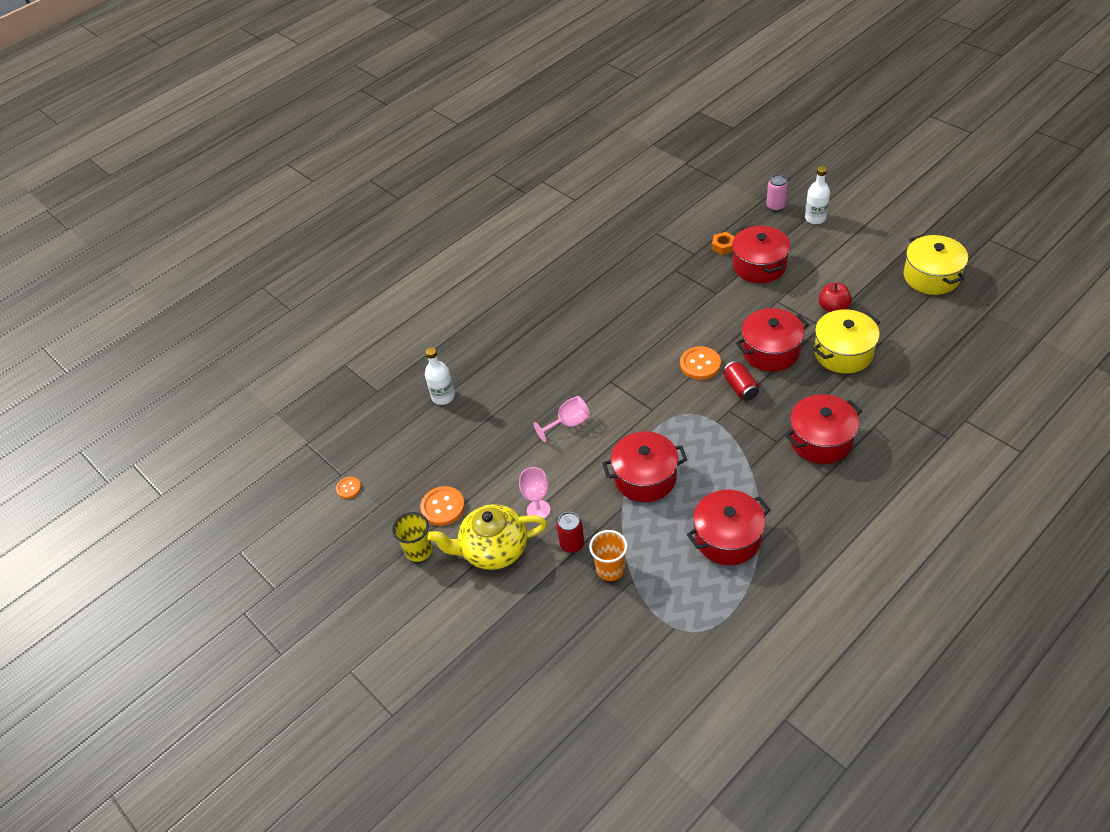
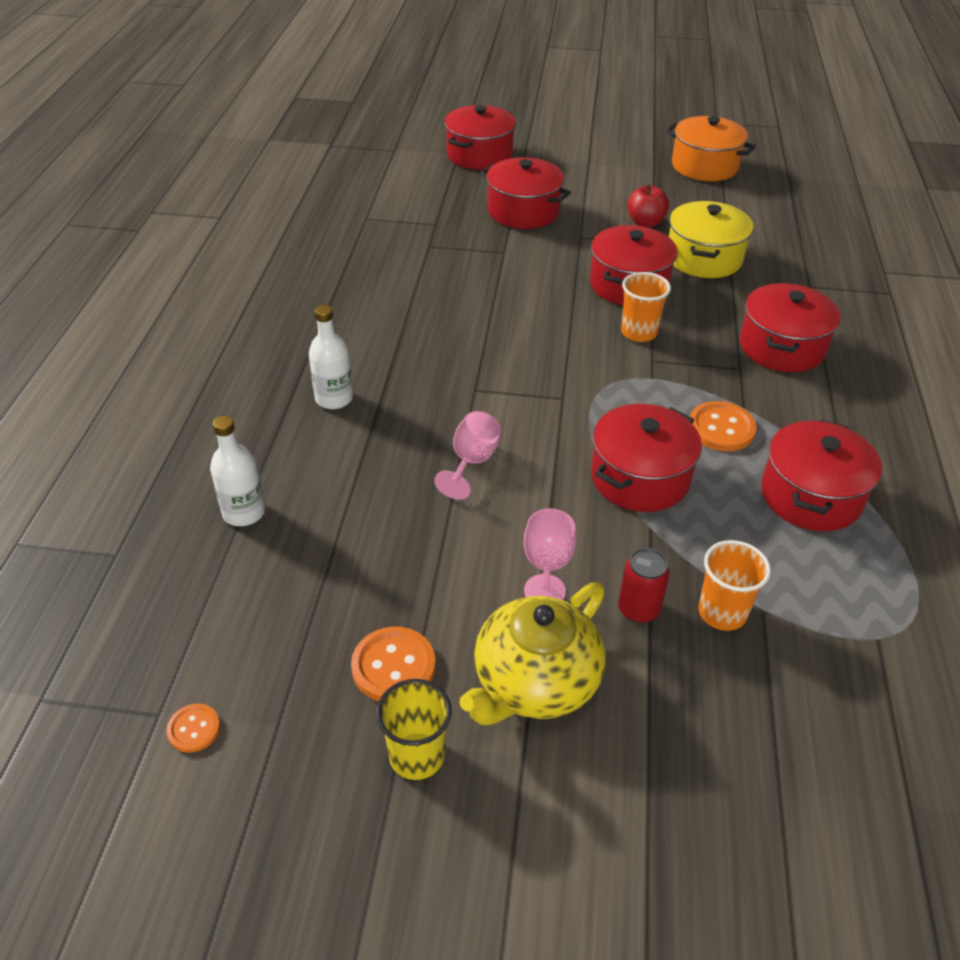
camera: 45 degrees left, 5 degrees down
orange button [680,346,721,380] -> orange button moved to [690,401,756,451]
orange nut [712,232,735,255] -> none
red can [723,361,759,401] -> orange cup [621,272,671,342]
pink can [766,174,788,212] -> red pot [444,105,516,170]
white bottle [805,166,830,224] -> white bottle moved to [309,305,353,409]
yellow pot [904,234,968,295] -> orange pot [666,116,756,181]

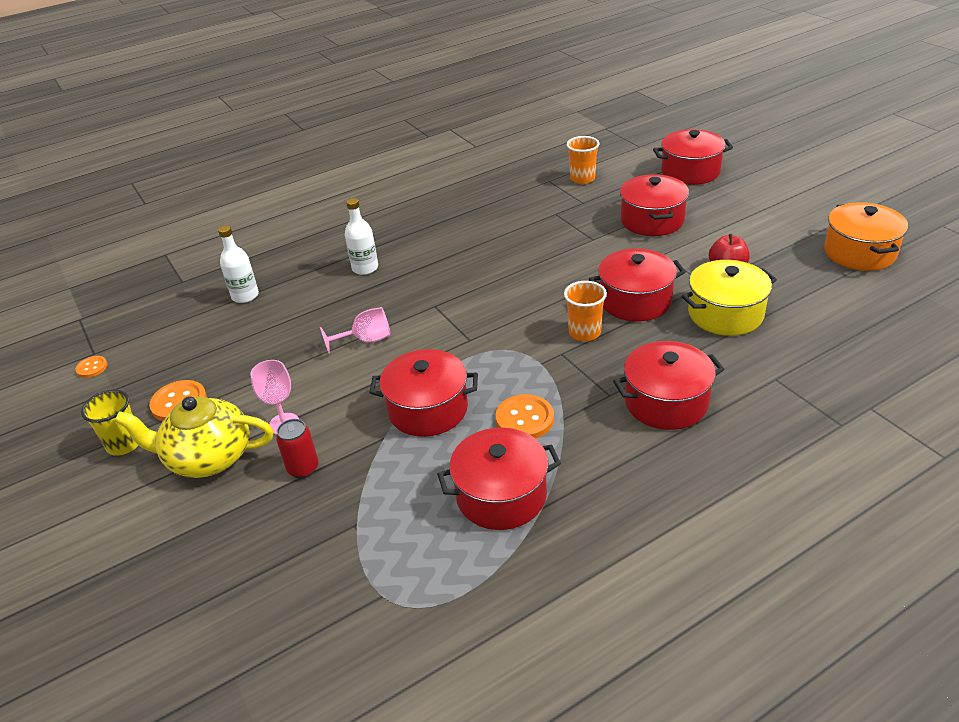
camera: 55 degrees right, 5 degrees down
orange cup [698,540,771,631] -> orange cup moved to [567,136,599,184]

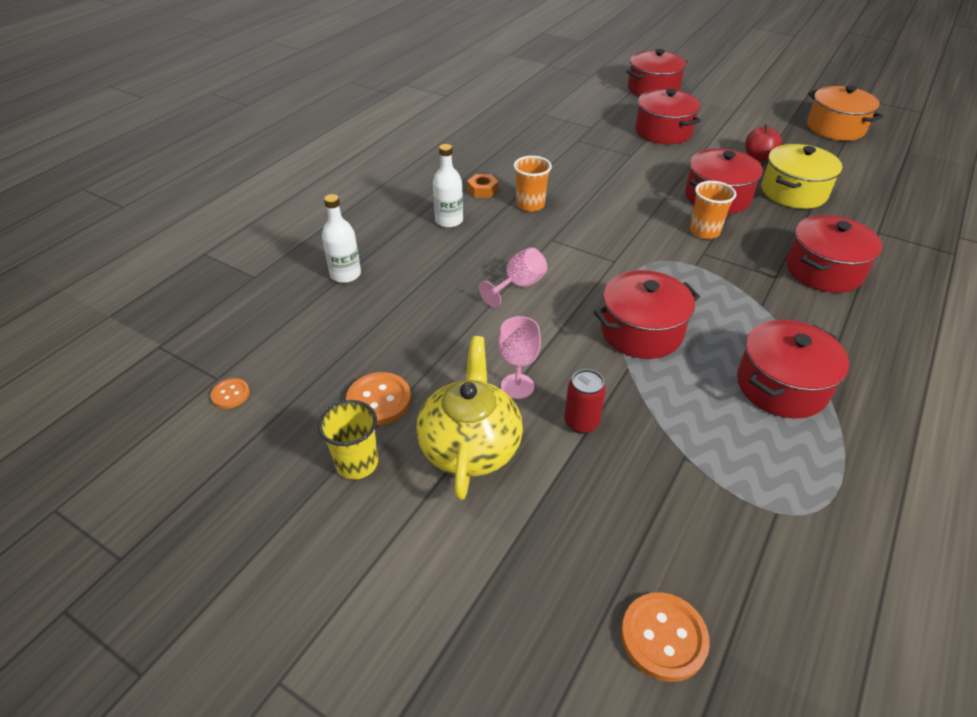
camera: 30 degrees left, 5 degrees up
yellow teapot [114,396,274,478] -> yellow teapot turned 120 degrees clockwise [416,336,523,500]
orange button [496,394,554,438] -> orange button moved to [621,592,710,682]
orange cup [567,136,599,184] -> orange cup moved to [514,156,552,212]
none -> orange nut [467,174,498,198]

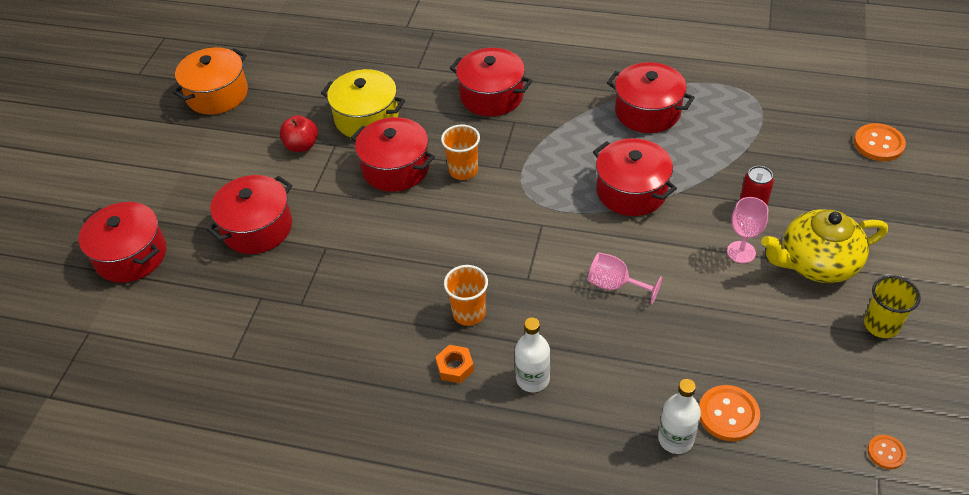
camera: 105 degrees left, 5 degrees up
orange button [346,372,411,425] -> orange button moved to [699,385,760,441]

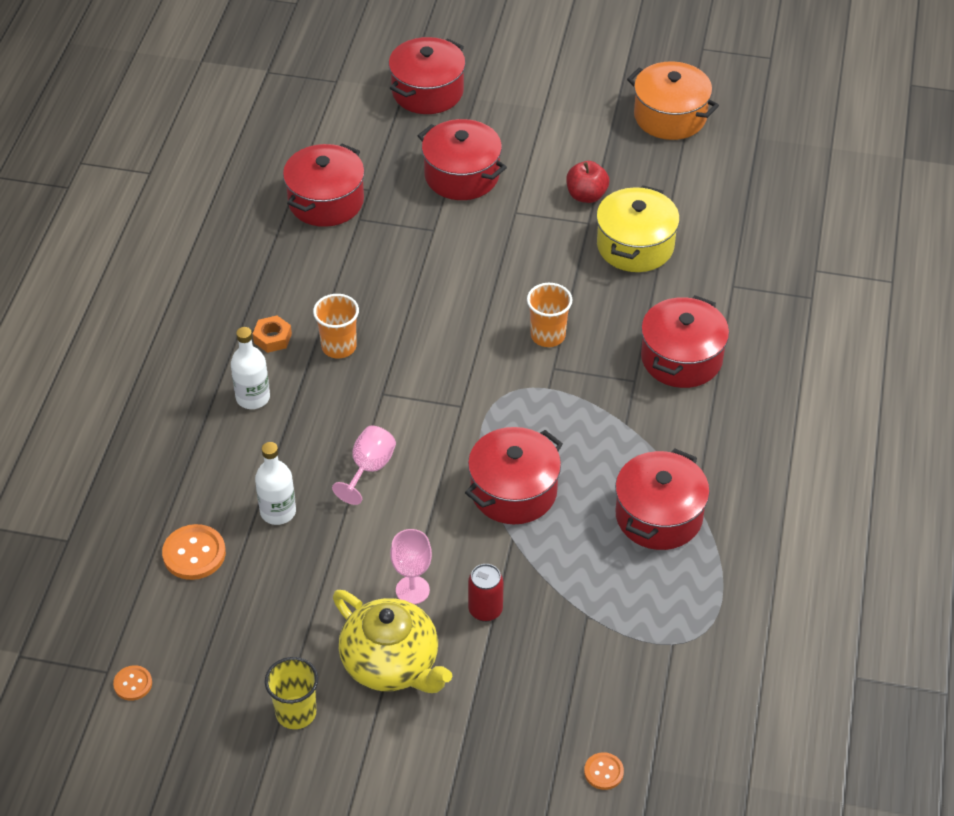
camera: 85 degrees right, 0 degrees up
red pot [351,117,435,192] -> red pot moved to [283,144,365,227]
white bottle [658,379,701,454] -> white bottle moved to [255,442,296,525]
yellow teapot [761,209,888,283] -> yellow teapot turned 150 degrees clockwise [333,590,452,693]
orange button [854,123,906,161] -> orange button [584,752,624,790], size x0.58

